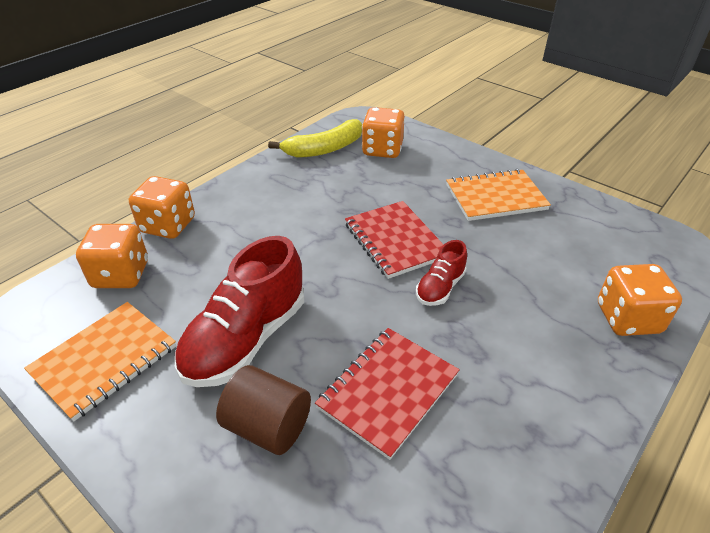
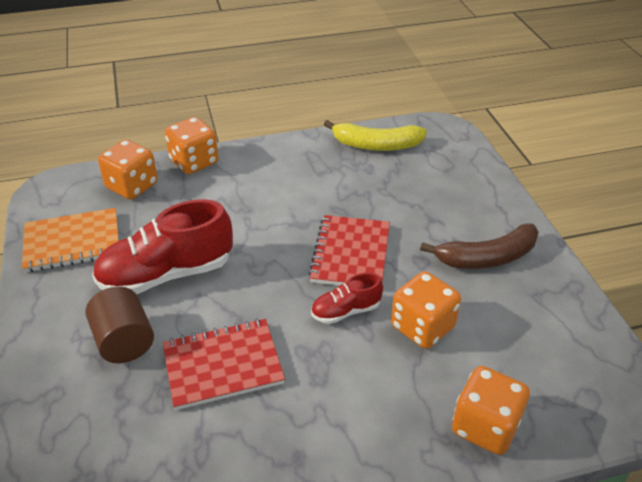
camera: 35 degrees right, 0 degrees up
orange dice [362,107,405,158] -> orange dice moved to [391,271,461,349]
orange notebook [446,169,551,221] -> brown banana [420,223,539,269]

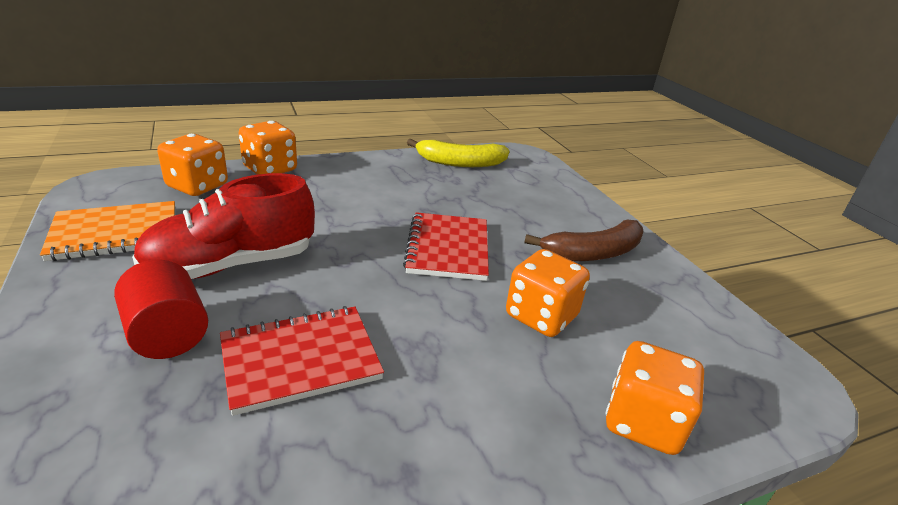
camera: 10 degrees left, 10 degrees down
brown cylinder [85,287,154,363] -> red cylinder [114,259,208,359]
red shoe [311,272,383,324] -> none

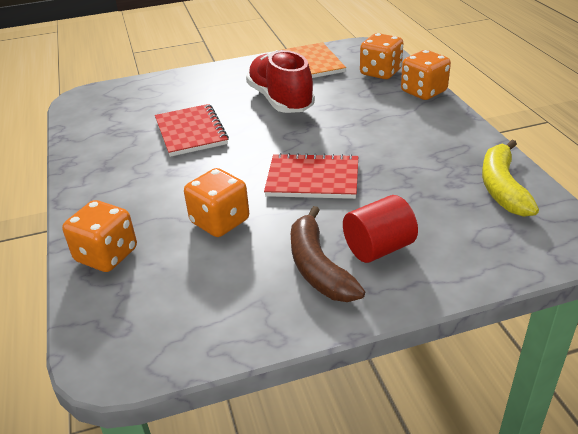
camera: 100 degrees right, 5 degrees up
red cylinder [114,259,208,359] -> red cylinder moved to [343,195,418,263]

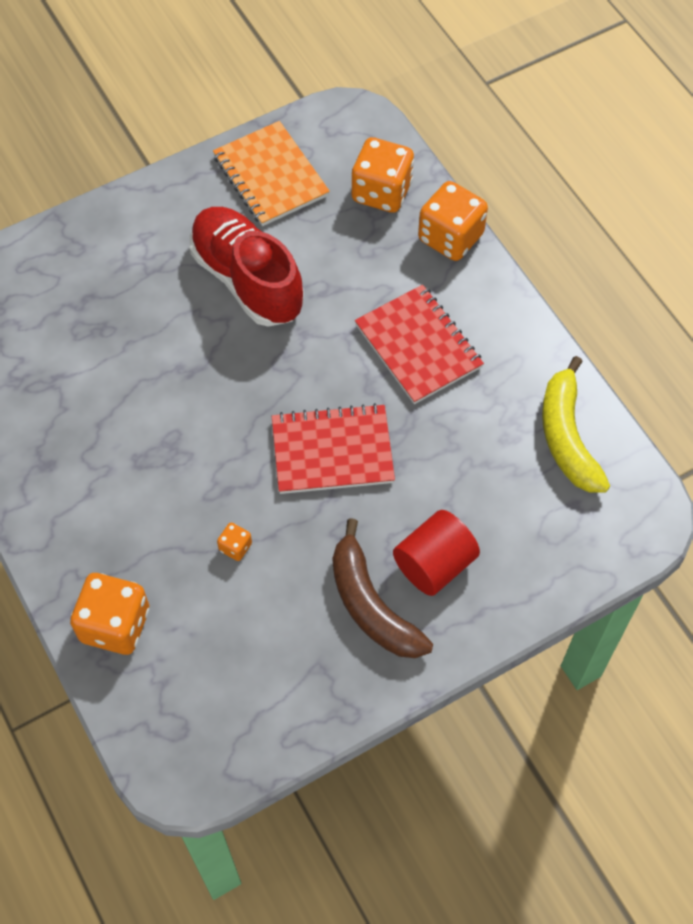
camera: 15 degrees left, 25 degrees up
red notebook [155,104,229,157] -> red notebook moved to [355,285,484,404]
orange dice [184,168,249,237] -> orange dice [217,523,252,561], size x0.45

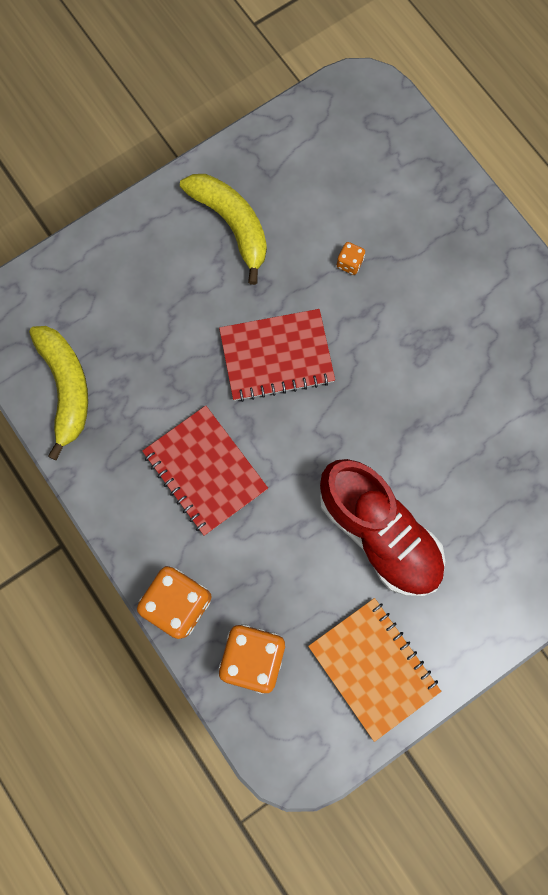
camera: 175 degrees right, 15 degrees up
orange dice [70,573,149,655] -> none
brown banana [333,518,433,658] -> yellow banana [180,174,267,285]
red cylinder [393,510,480,596] -> none

